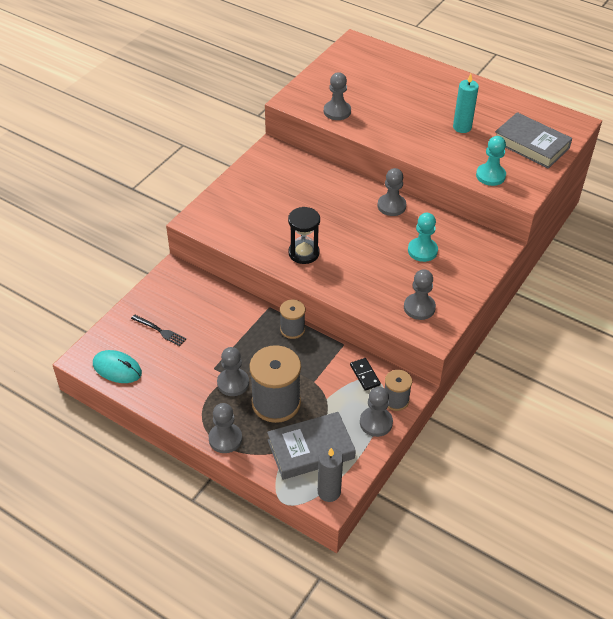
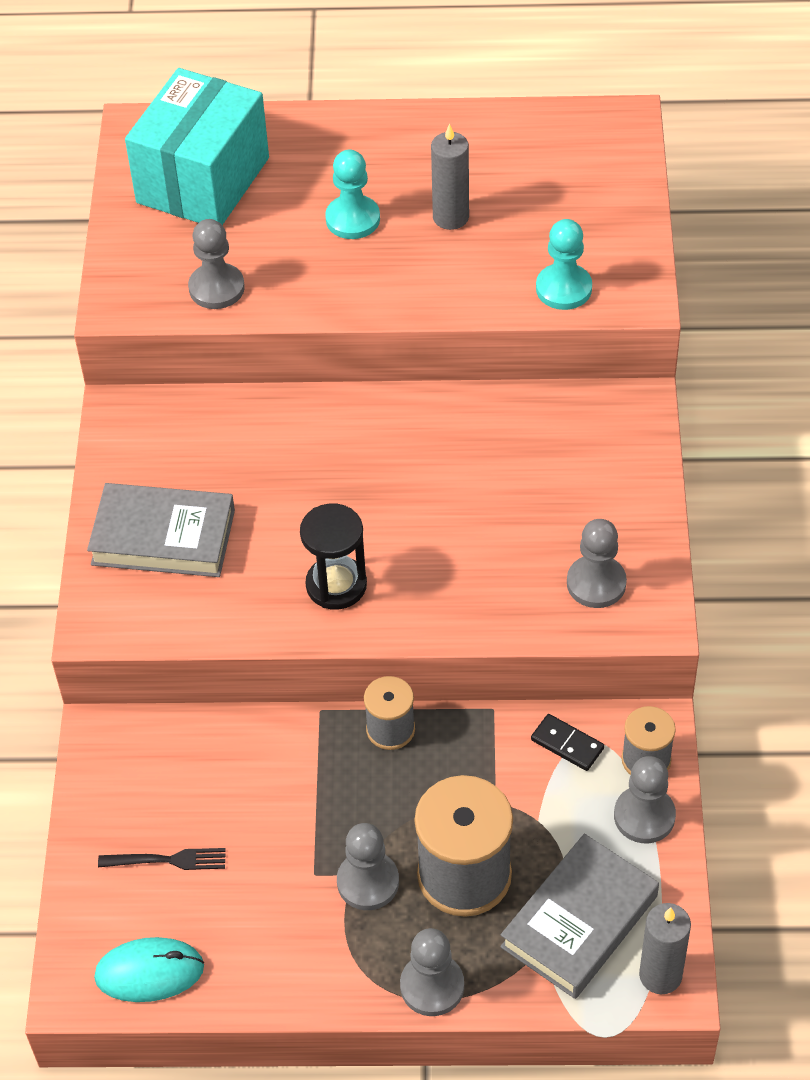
camera: 30 degrees left, 5 degrees up
grey pawn [378,168,406,216] -> none
turquoise pawn [408,213,438,262] -> turquoise pawn moved to [325,150,380,239]
turquoise candle [453,74,479,133] -> grey candle [431,123,469,230]
grey book [495,112,572,169] -> grey book moved to [87,483,235,577]
none -> turquoise box [125,68,269,225]

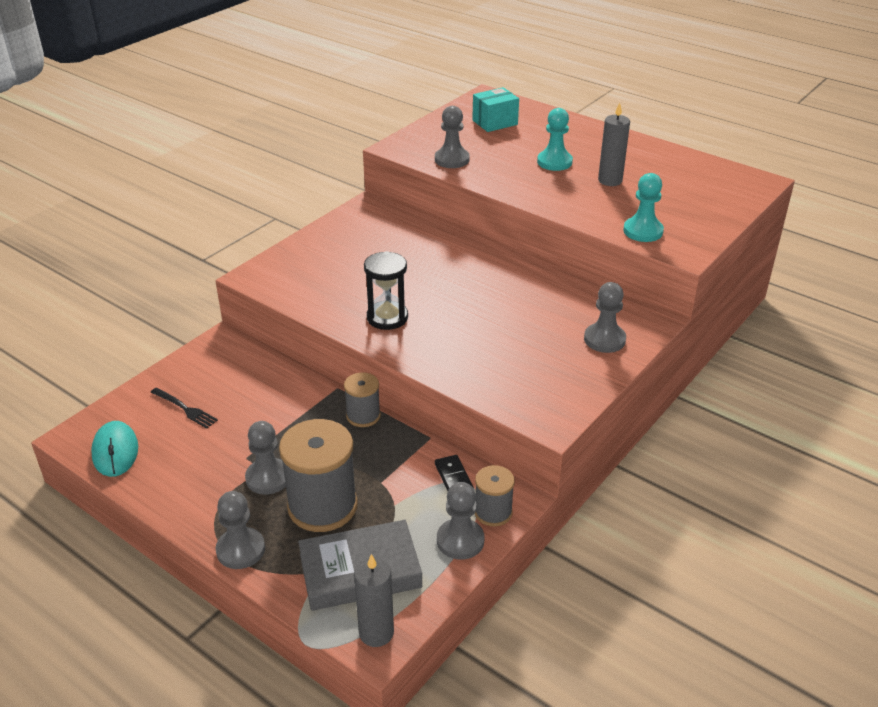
camera: 35 degrees right, 15 degrees down
grey book [87,483,235,577] -> none
turquoise mouse [94,937,204,1002] -> turquoise mouse turned 45 degrees clockwise [91,421,138,477]
turquoise box [125,68,269,225] -> turquoise box [472,87,519,132], size x0.53
grey pawn [567,519,627,608] -> grey pawn moved to [584,282,626,353]

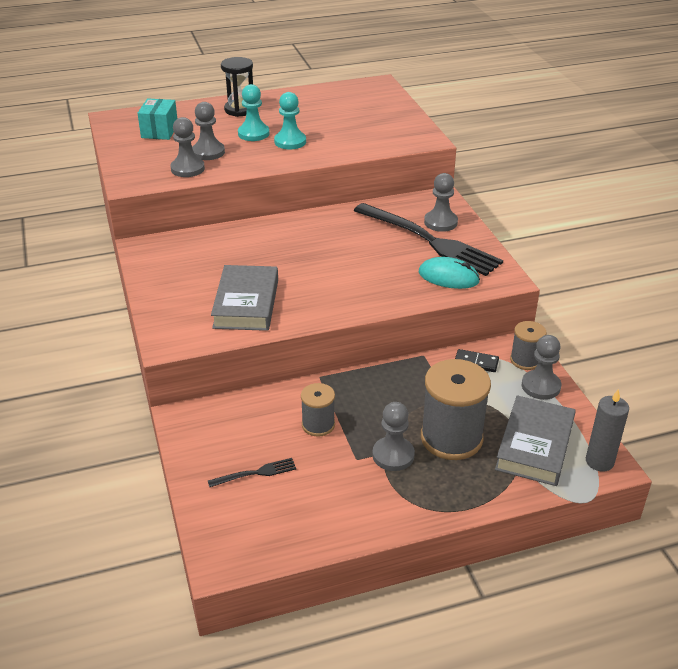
camera: 55 degrees left, 0 degrees up
turquoise mouse [91,421,138,477] -> turquoise mouse moved to [419,257,480,289]
grey pawn [216,491,265,569] -> grey pawn moved to [192,102,225,160]
grey spool [344,372,381,427] -> grey spool moved to [301,383,335,437]
black hourglass [364,251,408,330] -> black hourglass moved to [221,57,253,117]
grey candle [598,103,630,186] -> none
turquoise pawn [623,173,664,242] -> turquoise pawn moved to [274,92,306,149]
none -> grey book [211,265,278,331]
none -> black fork [354,203,503,276]

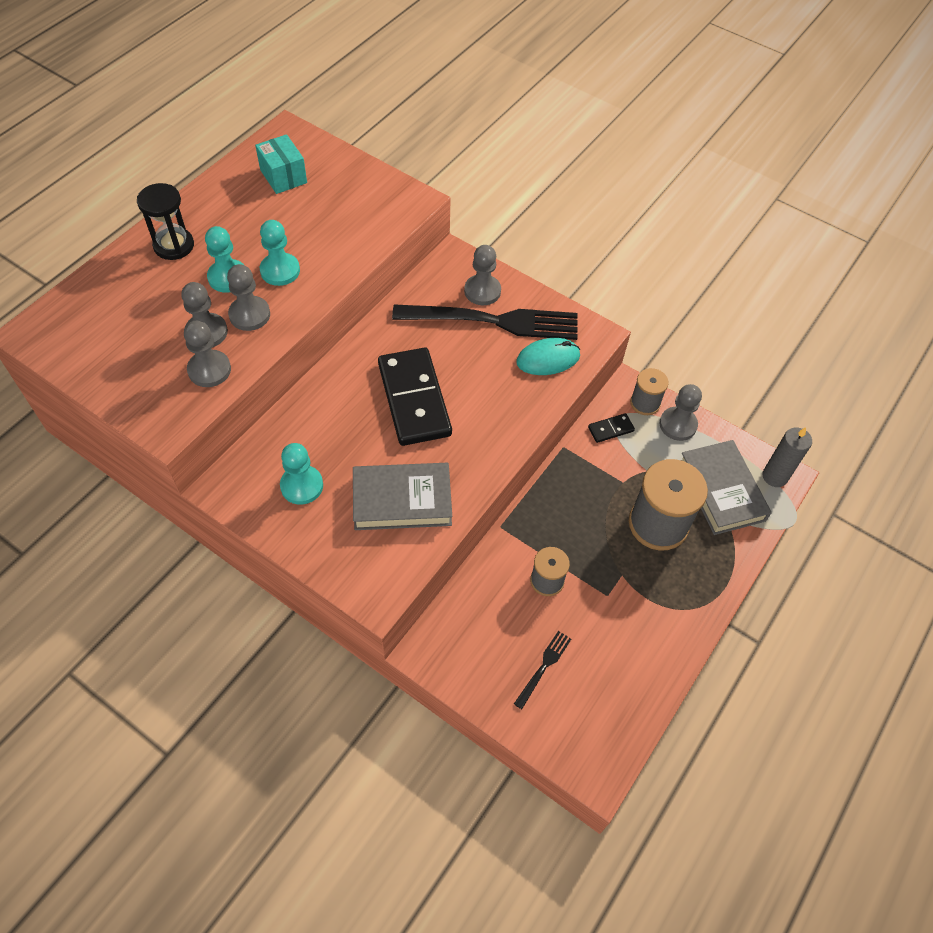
camera: 40 degrees left, 20 degrees up
turquoise box [137,98,177,140] -> turquoise box moved to [255,134,307,194]
grey book [211,265,278,331] -> grey book turned 60 degrees counterclockwise [353,463,452,530]
grey pawn [372,402,415,471] -> grey pawn moved to [227,264,270,331]
none -> turquoise pawn [280,443,323,505]
none -> black domino [378,348,452,446]

